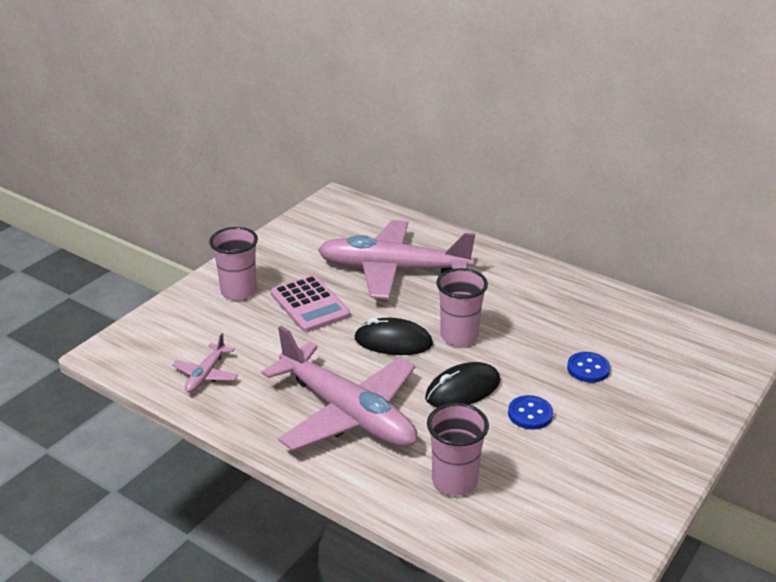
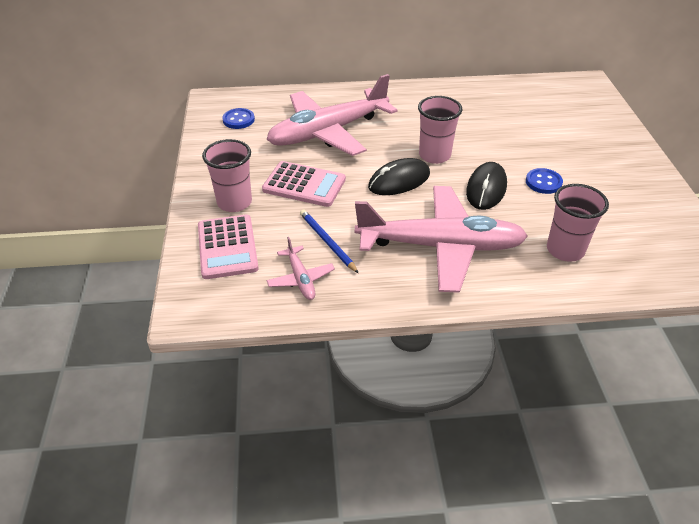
camera: 40 degrees left, 10 degrees up
blue button [567,352,610,383] -> blue button moved to [222,108,255,129]
none -> pink calculator [198,215,259,279]
none -> blue pencil [300,209,358,273]

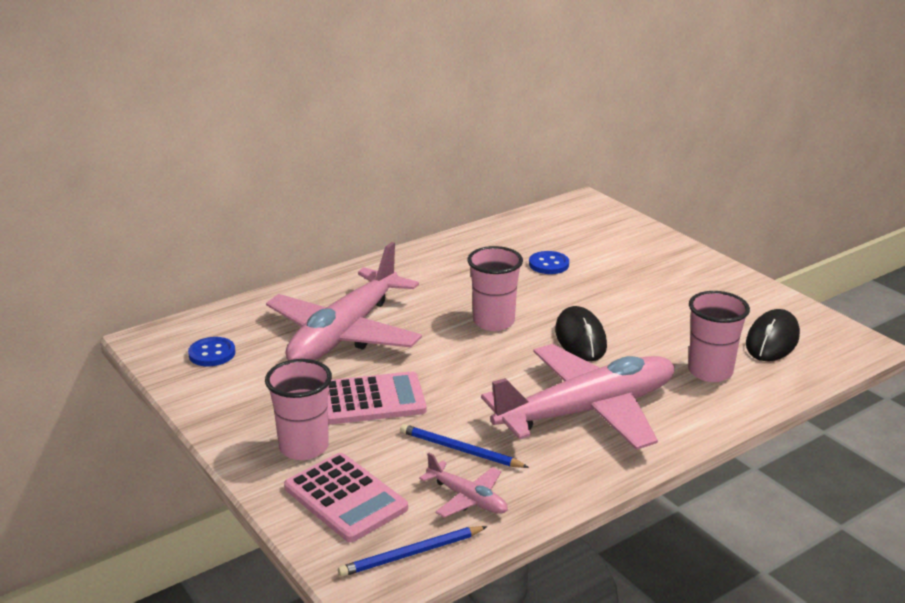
camera: 30 degrees left, 15 degrees down
black mouse [368,158,430,195] -> black mouse moved to [746,309,800,361]
blue button [526,168,563,194] -> blue button moved to [529,251,569,274]
none -> blue pencil [338,526,488,577]

